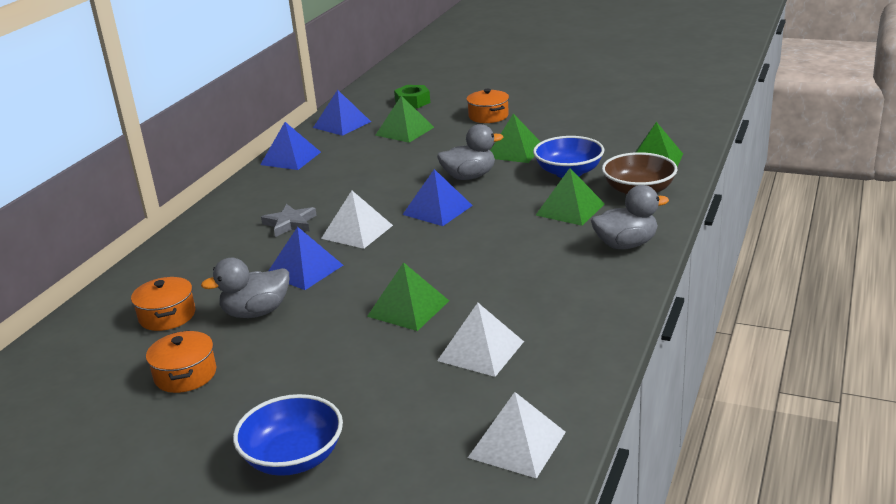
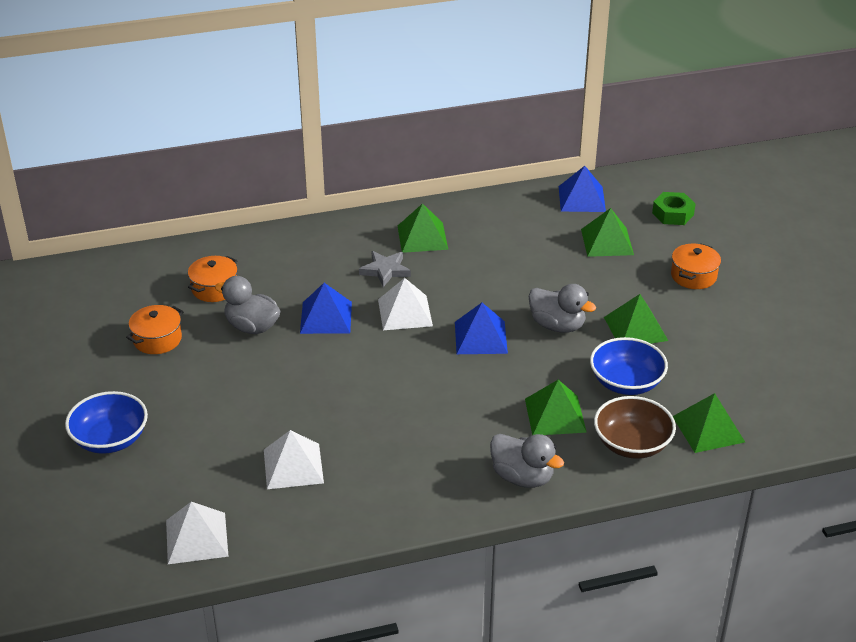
camera: 50 degrees right, 10 degrees up
blue pyramid [260,122,321,170] -> none
green pyramid [367,262,449,331] -> green pyramid moved to [398,203,448,253]

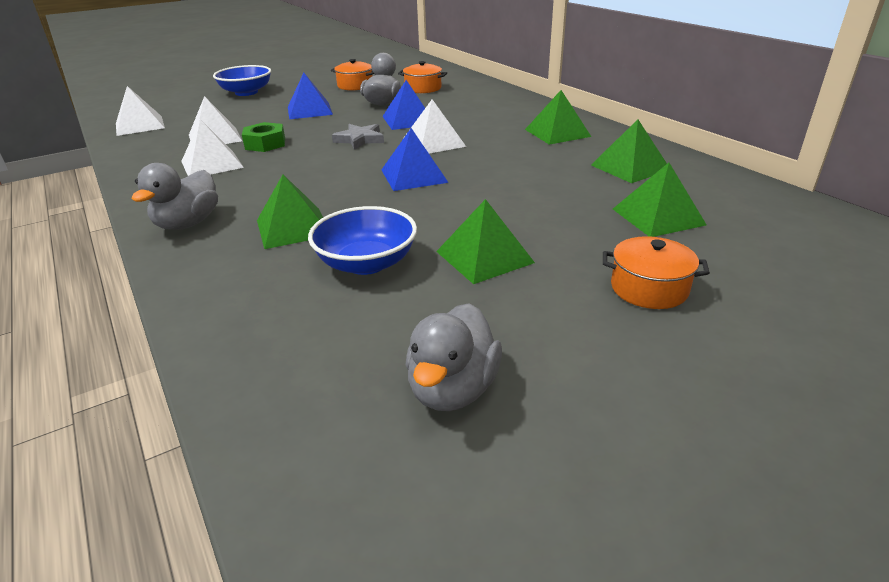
camera: 75 degrees right, 5 degrees down
grey star [359,251,411,287] -> grey star moved to [332,124,384,150]
grey duck [528,284,596,333] -> grey duck moved to [405,303,502,411]
blue pyramid [559,166,606,212] -> blue pyramid moved to [288,73,333,119]
brown bowl [594,396,676,459] -> none
green nut [652,192,696,225] -> green nut moved to [242,122,285,152]
green pyramid [673,393,745,453] -> green pyramid moved to [591,120,667,183]
none -> white pyramid [181,119,244,176]

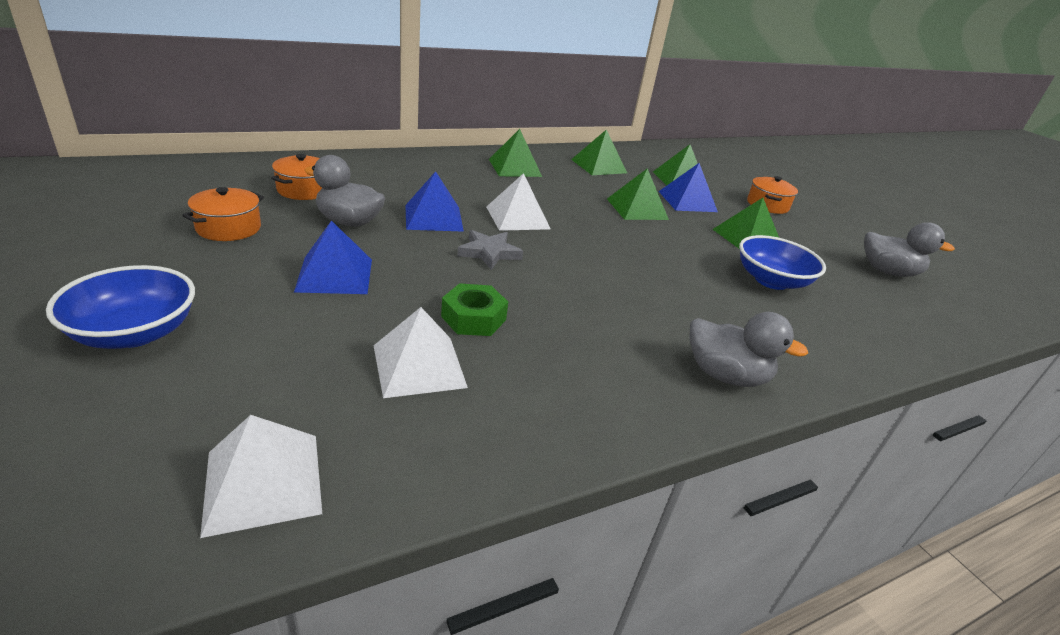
camera: 90 degrees left, 0 degrees up
white pyramid [181,119,244,176] -> none
green pyramid [257,175,323,249] -> green pyramid moved to [607,168,669,220]
blue pyramid [382,128,449,191] -> blue pyramid moved to [659,163,718,212]

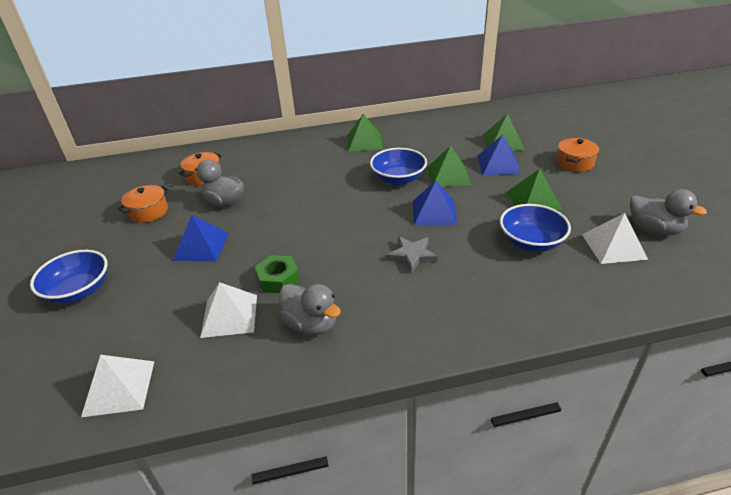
camera: 20 degrees right, 5 degrees up
blue pyramid [405,171,464,232] -> blue pyramid moved to [413,181,457,225]
grey star [457,230,523,270] -> grey star moved to [387,236,438,274]
white pyramid [486,173,550,231] -> white pyramid moved to [582,213,648,264]
green pyramid [571,129,627,175] -> none
grey duck [689,312,808,387] -> grey duck moved to [279,284,341,335]
none -> blue bowl [370,148,427,185]

